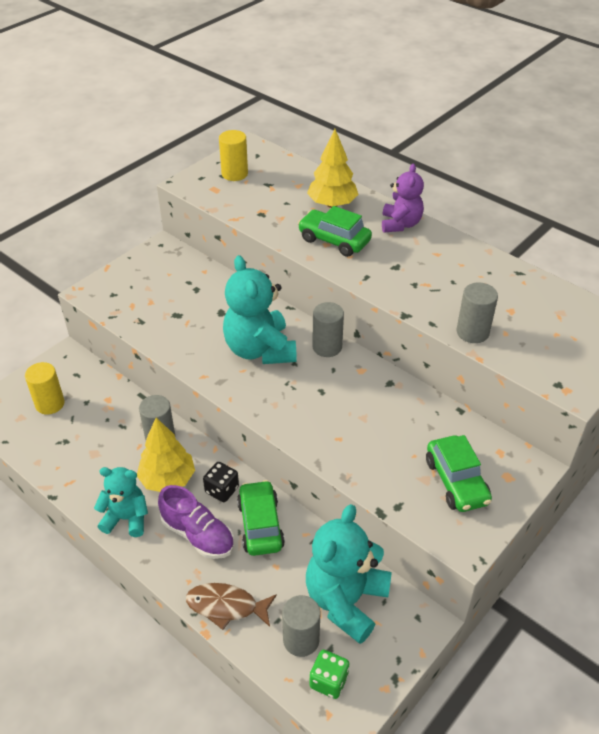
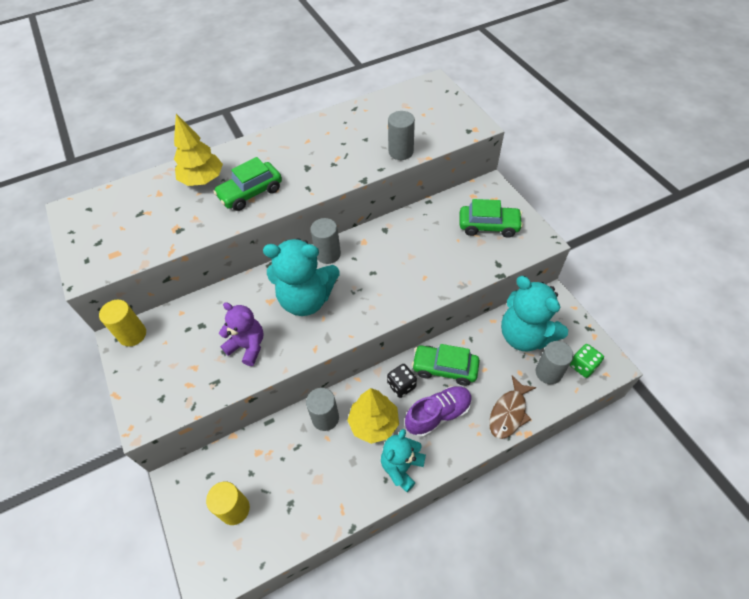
camera: 65 degrees left, 10 degrees up
yellow cylinder [219,130,248,181] -> yellow cylinder moved to [99,300,146,346]
purple teddy bear [382,164,424,232] -> purple teddy bear moved to [219,302,264,366]

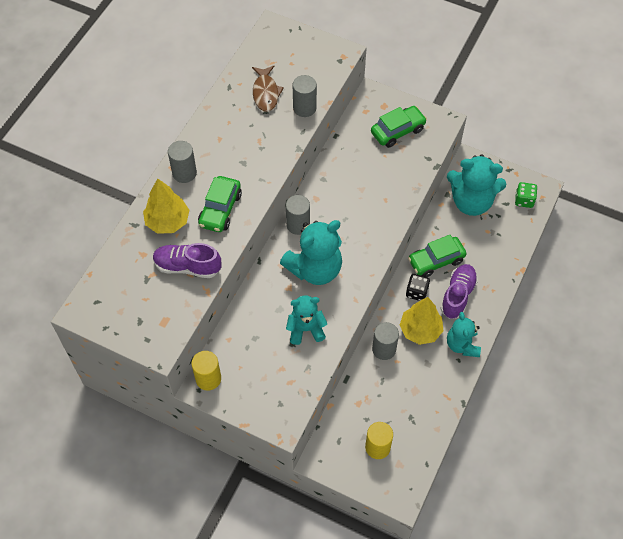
camera: 40 degrees left, 5 degrees up
purple teddy bear [219,302,264,366] -> turquoise teddy bear [286,295,327,345]
brown fish [489,375,537,439] -> brown fish moved to [252,65,284,112]
grey cylinder [536,341,574,384] -> grey cylinder moved to [168,141,197,183]
none -> purple shoe [153,243,221,278]

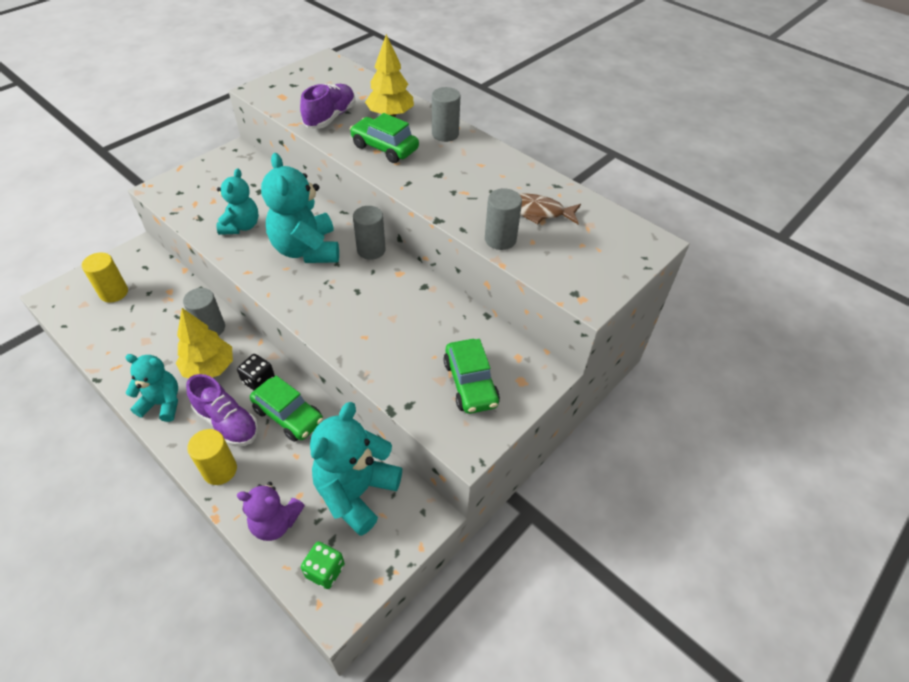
camera: 105 degrees right, 10 degrees down
yellow cylinder [191,351,221,391] -> yellow cylinder moved to [187,429,237,485]
green car [408,235,467,277] -> green car turned 135 degrees clockwise [250,376,323,442]
none -> purple teddy bear [236,482,305,541]

